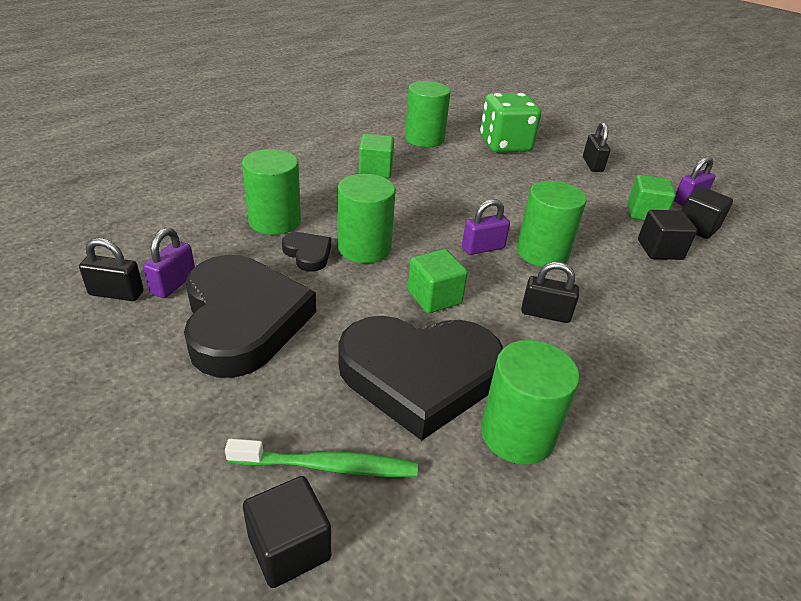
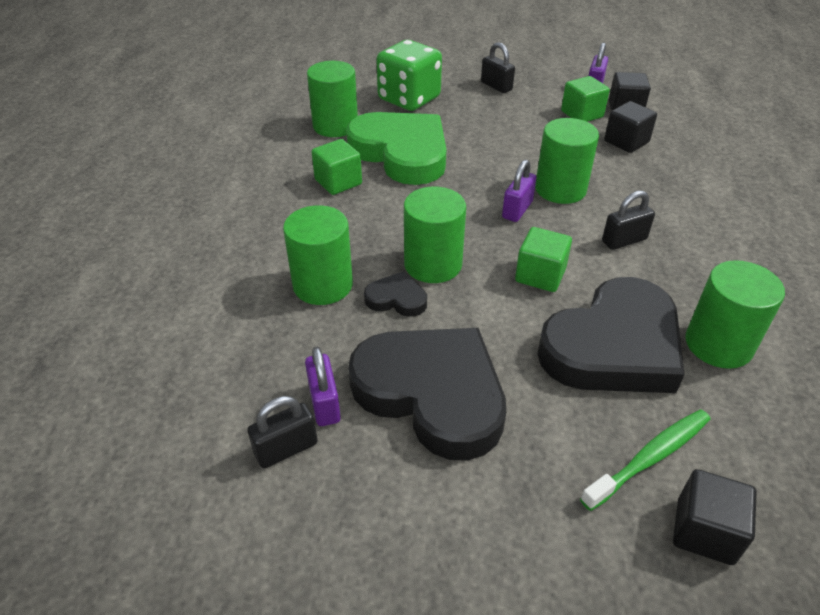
camera: 35 degrees left, 5 degrees up
none -> green heart [346,112,447,185]

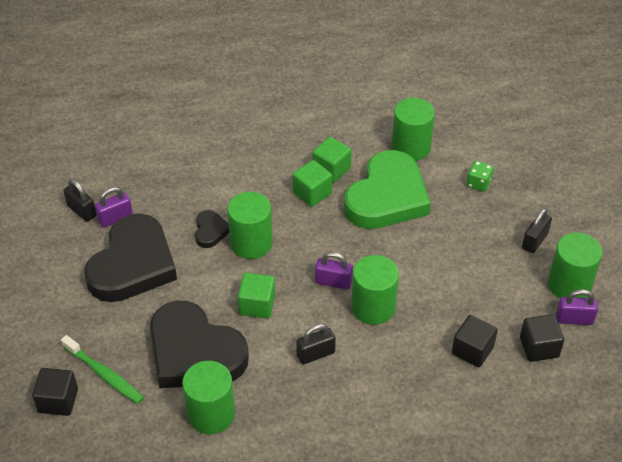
camera: 75 degrees right, 5 degrees up
green cylinder [283,205,353,305] -> green cylinder moved to [548,233,603,298]
green dice [376,40,442,111] -> green dice [467,161,494,192], size x0.46
green cube [561,76,610,122] -> green cube moved to [292,160,332,207]
black padlock [602,190,655,250] -> black padlock turned 75 degrees counterclockwise [296,324,336,365]

